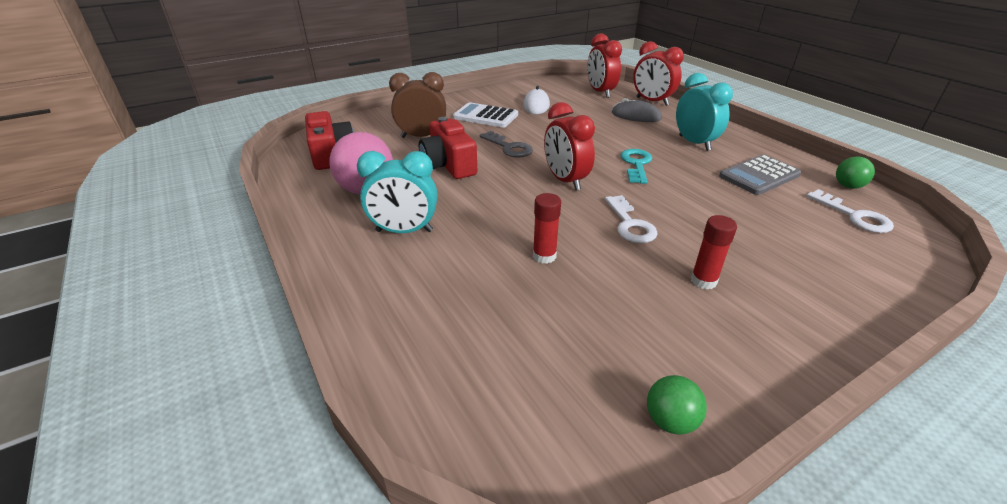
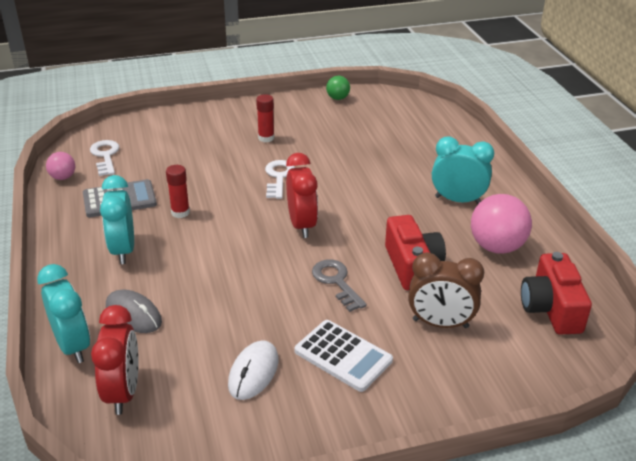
camera: 165 degrees left, 0 degrees up
red glue stick [533,193,561,264] -> red glue stick moved to [166,165,190,218]
turquoise key [621,149,652,184] -> none
red clock [633,41,684,106] -> turquoise clock [37,264,90,363]
green ball [836,156,875,189] -> pink ball [46,152,75,180]

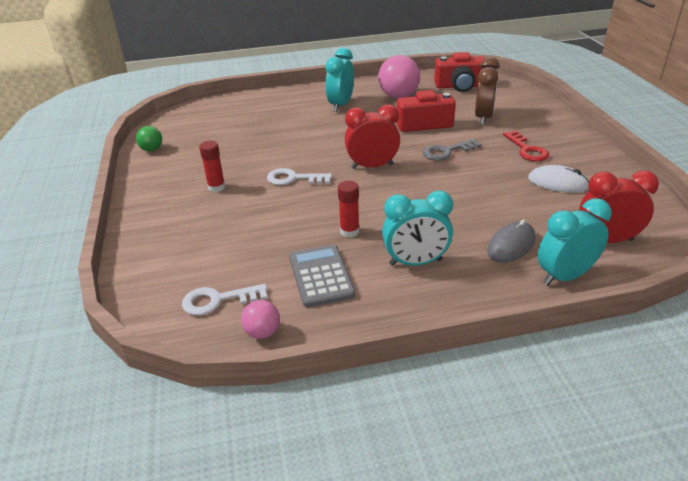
camera: 85 degrees left, 0 degrees up
white calculator [295,320,393,392] -> red key [503,131,549,161]

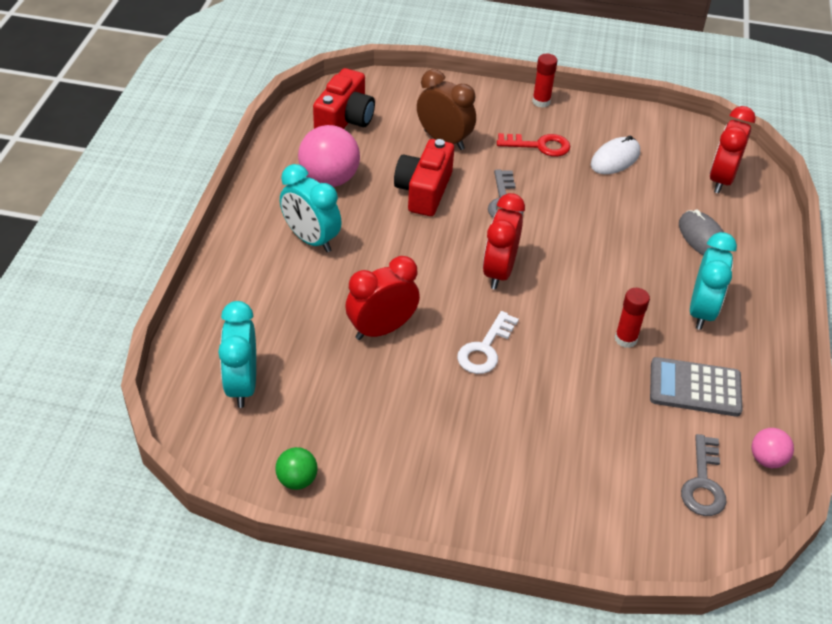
camera: 70 degrees left, 10 degrees up
white key [182,284,268,315] -> grey key [681,434,727,516]
red glue stick [199,141,225,192] -> red glue stick moved to [532,54,557,108]
turquoise clock [538,198,611,286] -> turquoise clock moved to [218,301,256,408]
none -> red clock [345,256,420,340]

